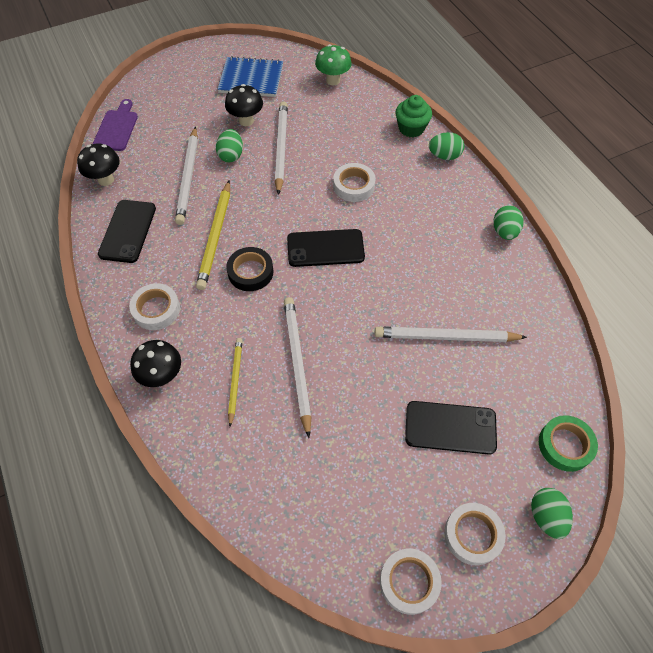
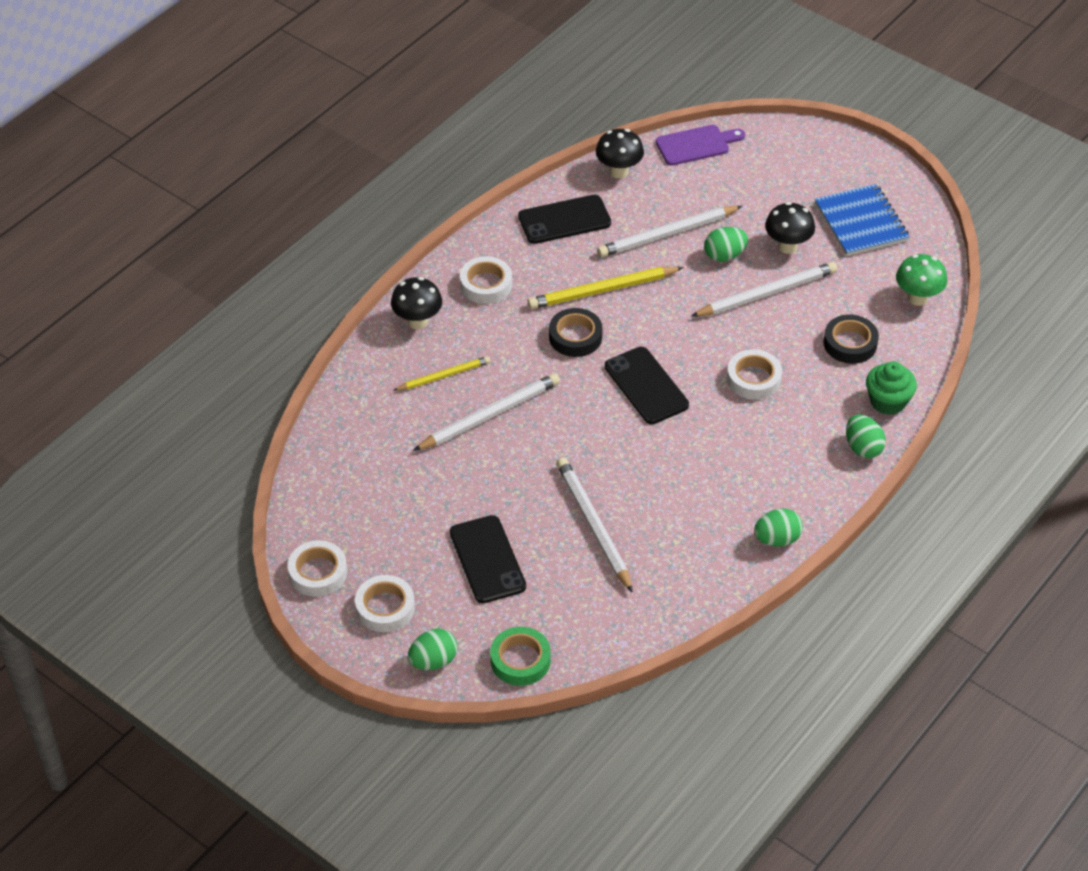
camera: 65 degrees right, 10 degrees down
none -> black tape [823,315,879,364]

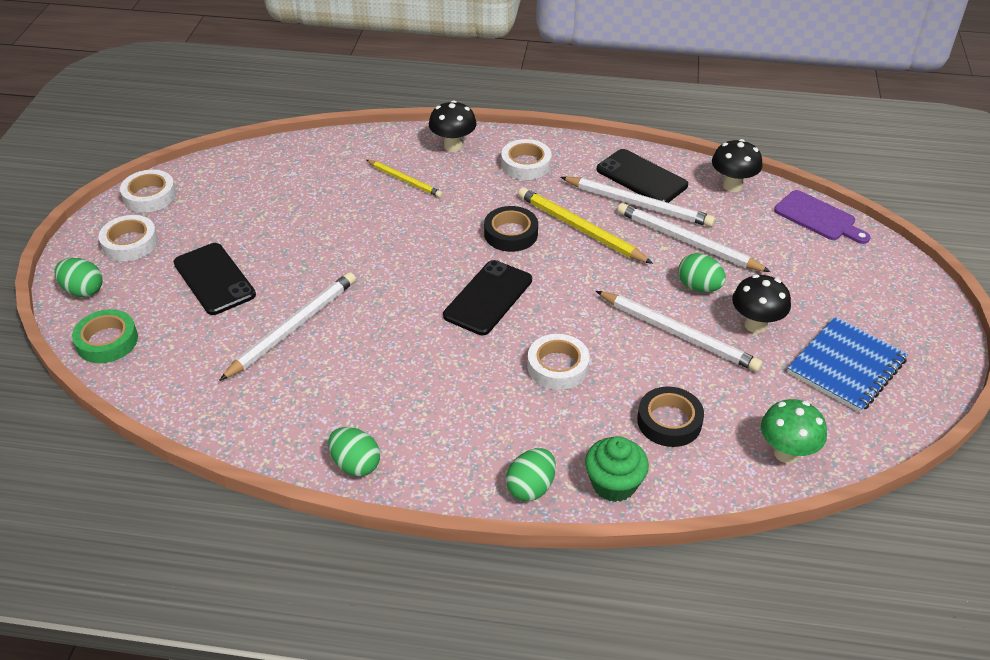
camera: 60 degrees right, 5 degrees down
white pencil [413,373,560,451] -> white pencil moved to [561,177,715,227]
black phone [450,515,526,603] -> black phone turned 75 degrees counterclockwise [173,243,256,315]

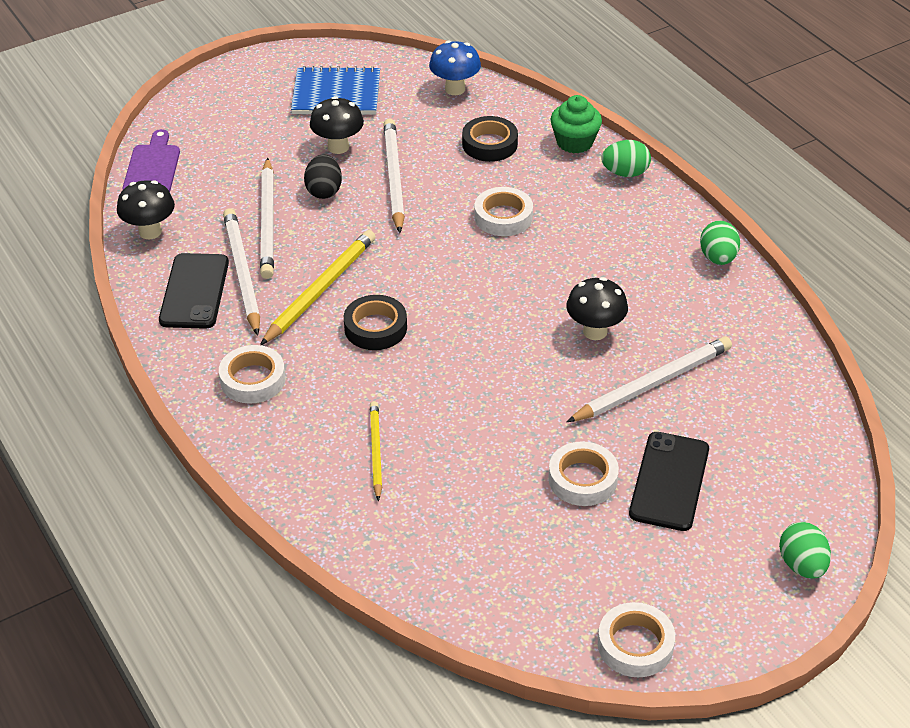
camera: 130 degrees left, 0 degrees up
green tape [72,309,138,363] -> none
white tape [98,215,158,261] -> white tape moved to [548,441,619,506]
white pencil [219,272,356,381] -> white pencil turned 150 degrees clockwise [567,337,732,422]
black mushroom [429,100,477,152] -> black mushroom moved to [566,277,628,340]
black phone [443,260,532,335] -> none
yellow pencil [518,187,653,264] -> yellow pencil turned 150 degrees counterclockwise [260,230,376,345]
green egg [678,253,726,292] -> black egg [304,154,342,199]
green mushroom [761,399,827,463] -> blue mushroom [429,41,481,95]

